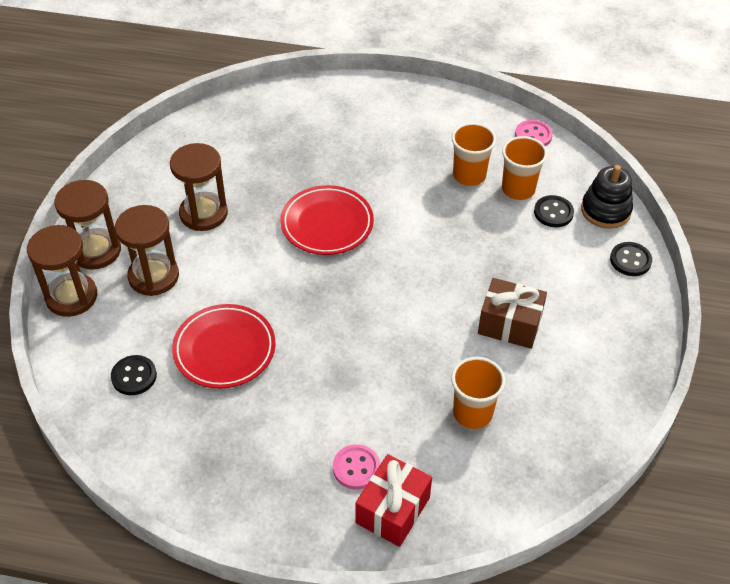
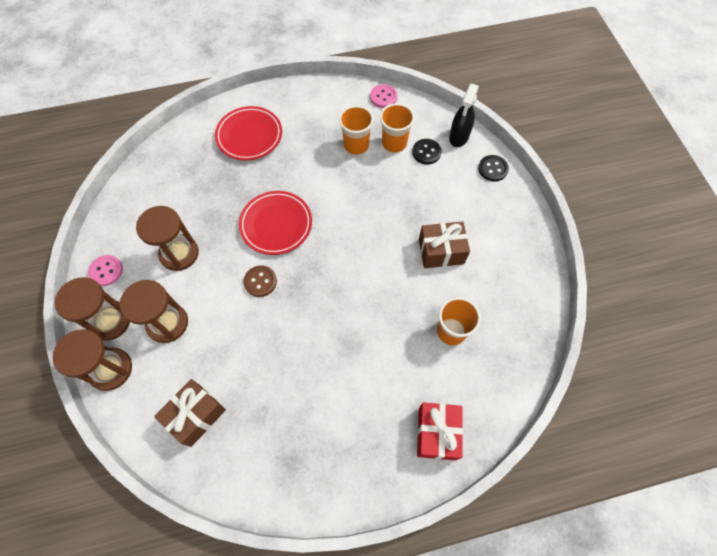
camera: 25 degrees left, 15 degrees up
black button [111,355,157,395] -> brown gift [154,379,226,447]
red plate [172,304,276,388] -> red plate moved to [215,106,282,160]
pink button [333,444,380,489] -> pink button moved to [88,255,123,286]
black stacking toy [581,165,633,229] -> black spray bottle [449,84,479,147]
none -> brown button [243,265,277,297]

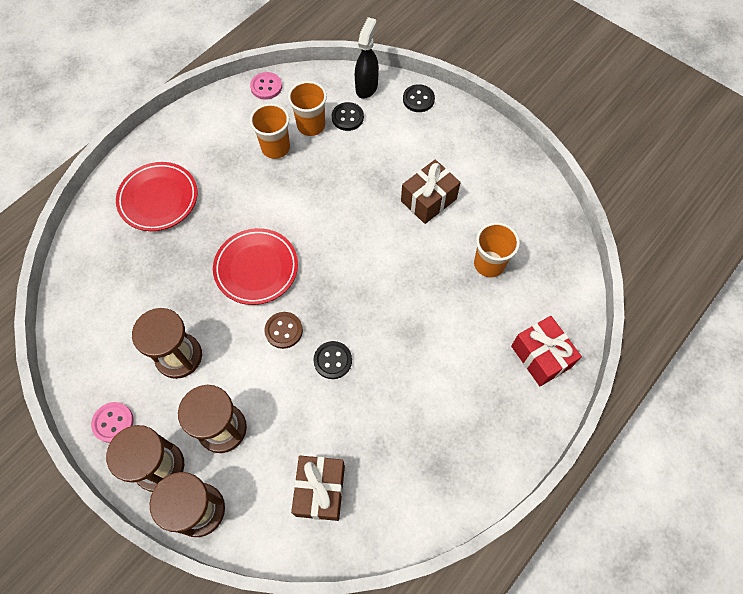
camera: 35 degrees left, 0 degrees up
black spray bottle [449,84,479,147] -> black spray bottle turned 150 degrees counterclockwise [355,17,379,99]
none -> black button [314,341,352,379]

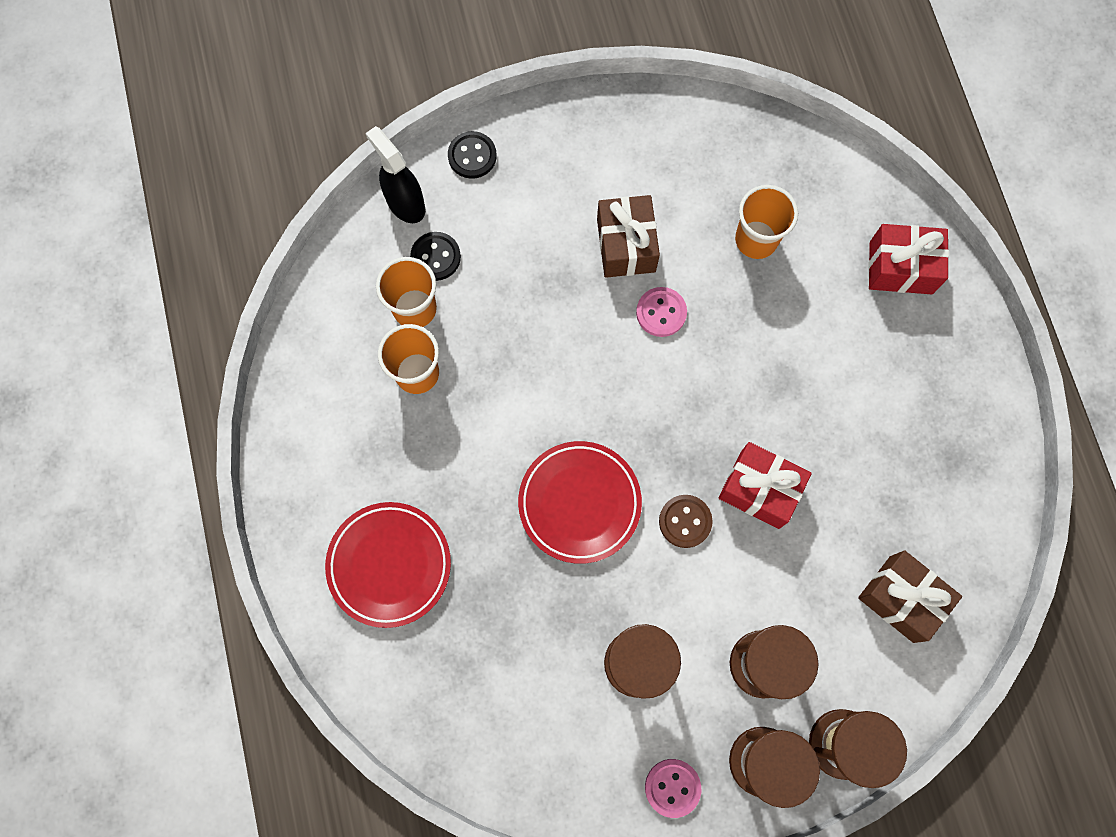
camera: 55 degrees left, 10 degrees up
pink button [250,72,282,100] -> pink button moved to [636,287,687,337]
black button [314,341,352,379] -> red gift [719,442,812,529]

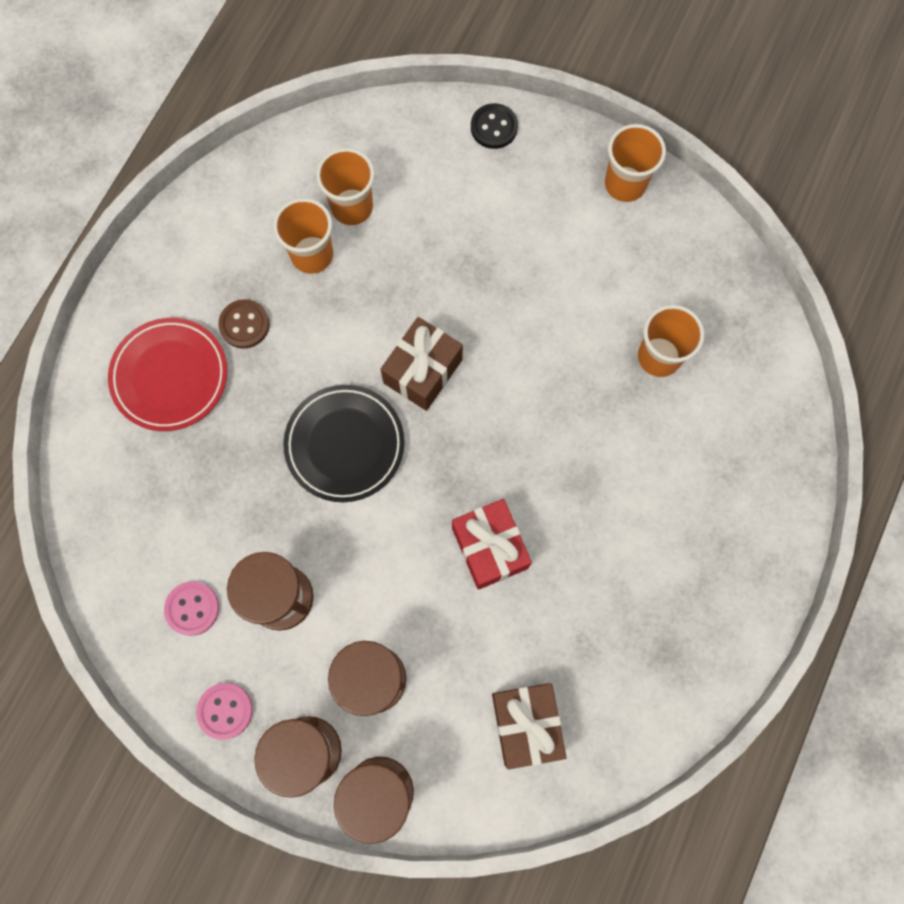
camera: 40 degrees right, 0 degrees up
black spray bottle [366,126,425,223] -> none
black button [410,232,461,281] -> none
red plate [518,441,642,564] -> black plate [283,385,405,502]
brown gift [597,195,660,278] -> brown gift moved to [380,317,463,411]
pink button [636,287,687,337] -> pink button moved to [164,581,219,636]
brown button [659,495,713,548] -> brown button moved to [218,299,270,349]
red gift [869,224,949,294] -> none
none -> orange cup [605,124,666,202]

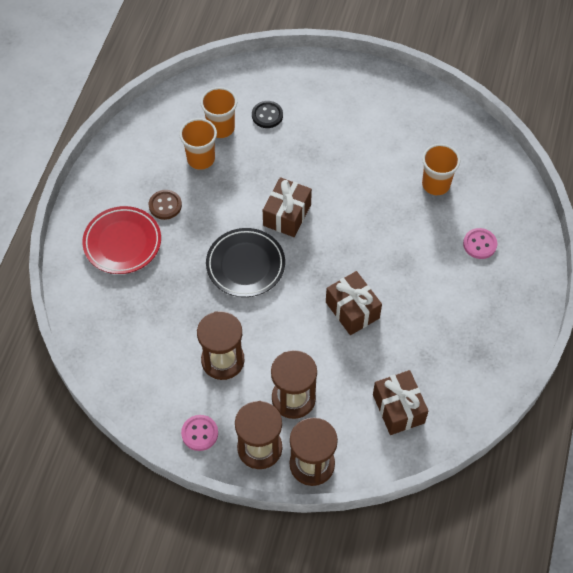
camera: 10 degrees left, 15 degrees down
pink button [164,581,219,636] -> pink button moved to [463,228,497,259]
red gift [452,499,532,590] -> brown gift [326,271,382,335]
black button [471,103,518,149] -> black button moved to [252,101,283,128]
orange cup [605,124,666,202] -> none

